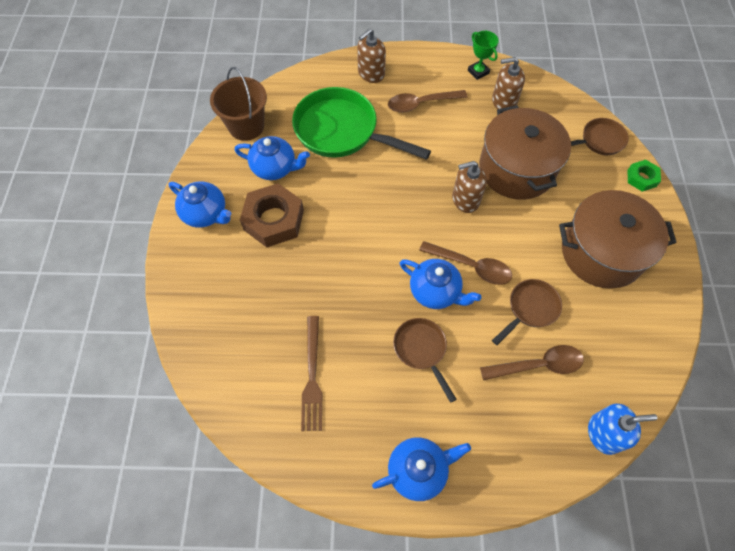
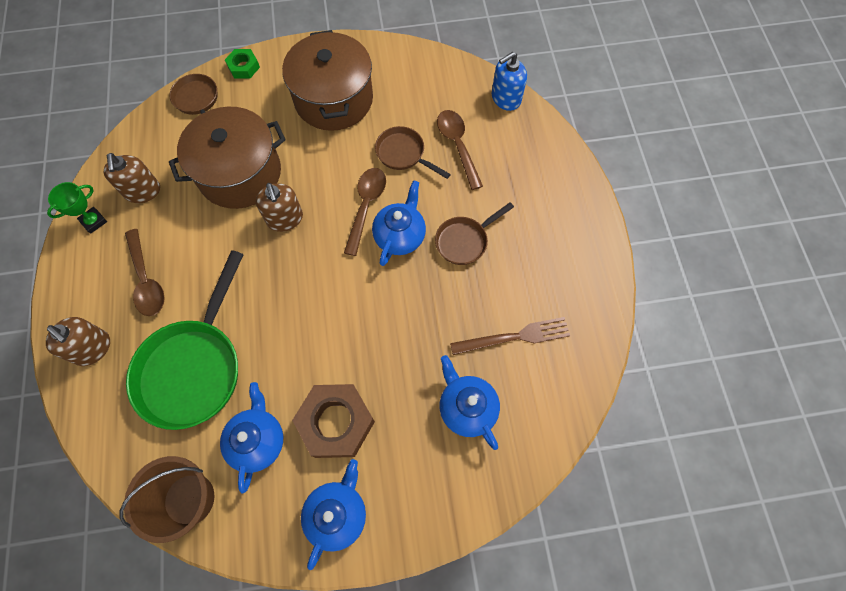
camera: 100 degrees left, 5 degrees up
blue teapot [372,437,471,501] -> blue teapot moved to [440,355,500,450]
blue soap dispenser [588,404,657,455] -> blue soap dispenser turned 105 degrees counterclockwise [492,52,527,111]

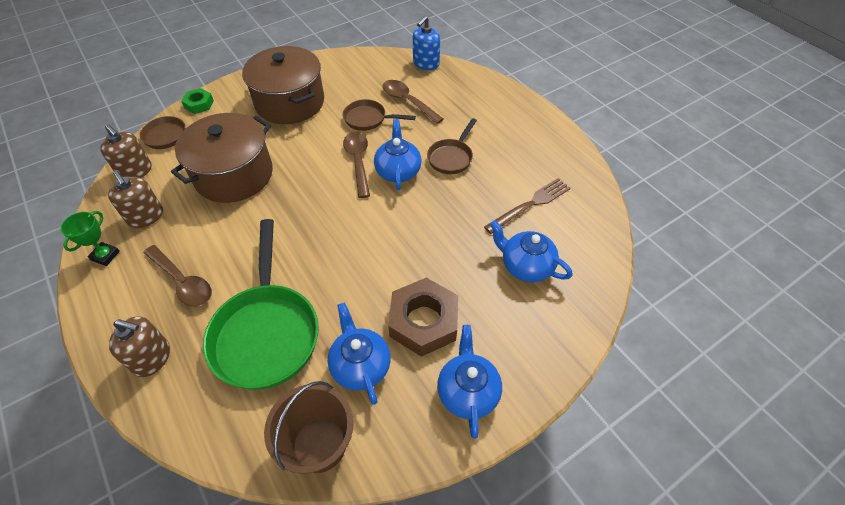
camera: 25 degrees left, 15 degrees down
brown soap dispenser [256,183,303,232] -> brown soap dispenser moved to [100,124,152,178]

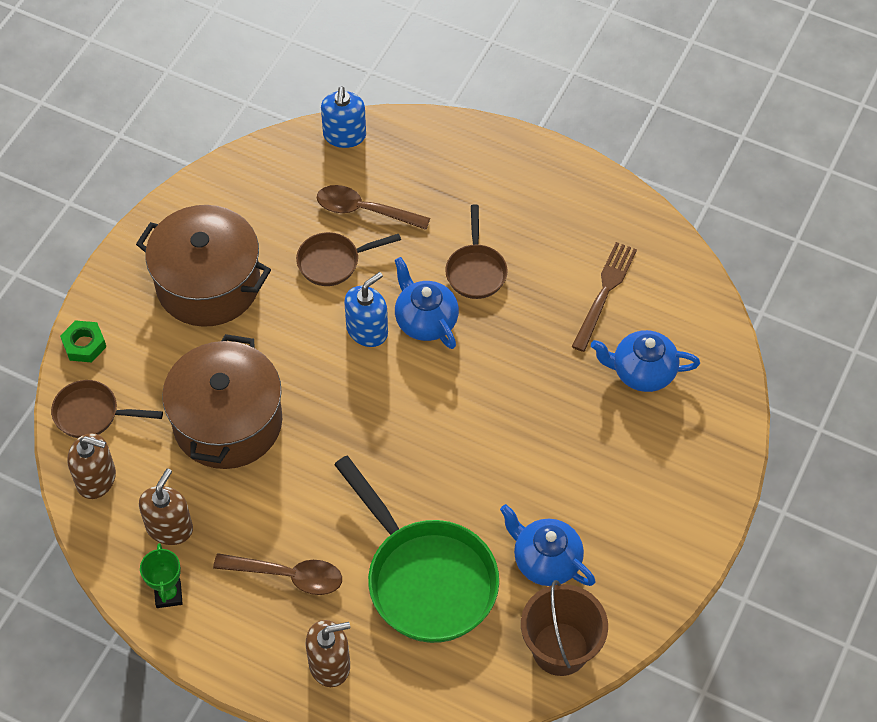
camera: 30 degrees left, 5 degrees up
brown soap dispenser [108,171,163,228] -> brown soap dispenser turned 90 degrees counterclockwise [139,468,193,545]
brown spoon [343,132,370,198] -> blue soap dispenser [344,272,388,347]
brown nut [388,278,458,357] -> none
blue teapot [437,325,502,439] -> none

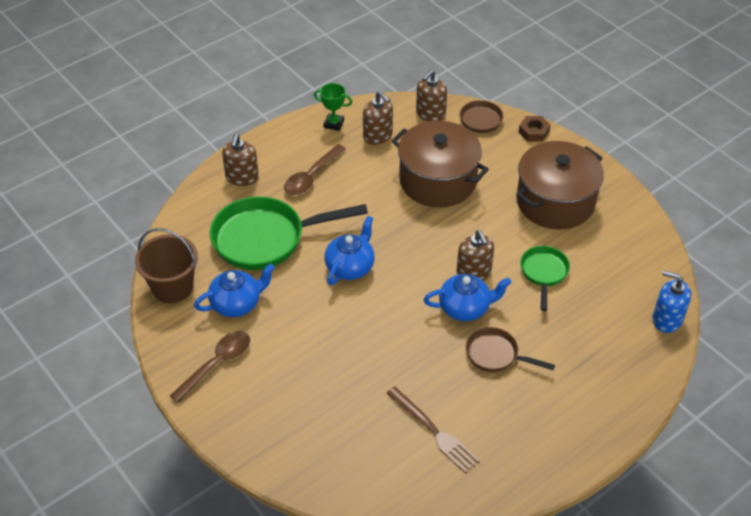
camera: 115 degrees right, 10 degrees down
green nut [60,320,106,362] -> brown nut [519,116,551,141]
brown pan [296,232,401,286] -> green pan [520,246,570,311]
brown spoon [317,185,430,230] -> brown spoon moved to [170,331,250,403]
blue soap dispenser [344,272,388,347] -> brown soap dispenser [456,230,494,281]
blue teapot [591,330,700,392] -> blue teapot moved to [325,216,375,285]

